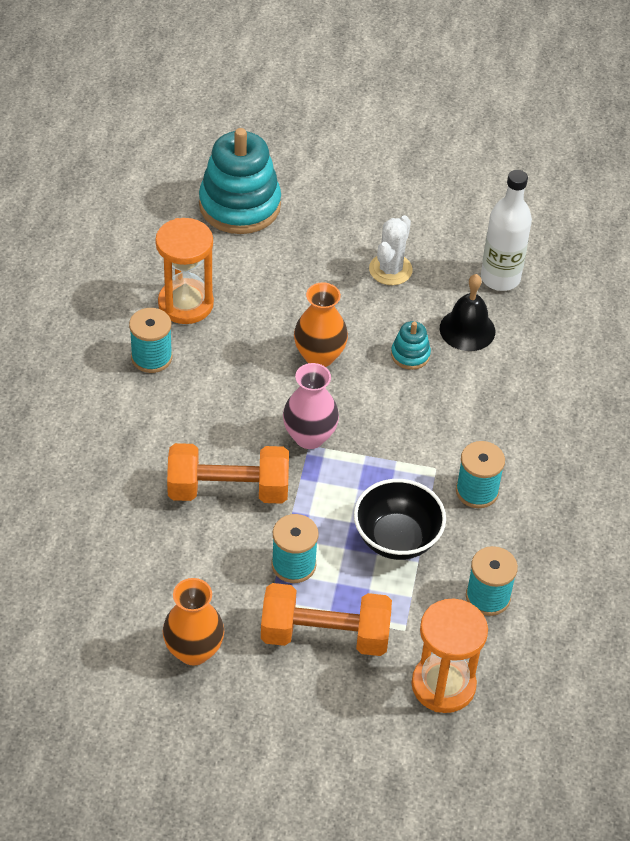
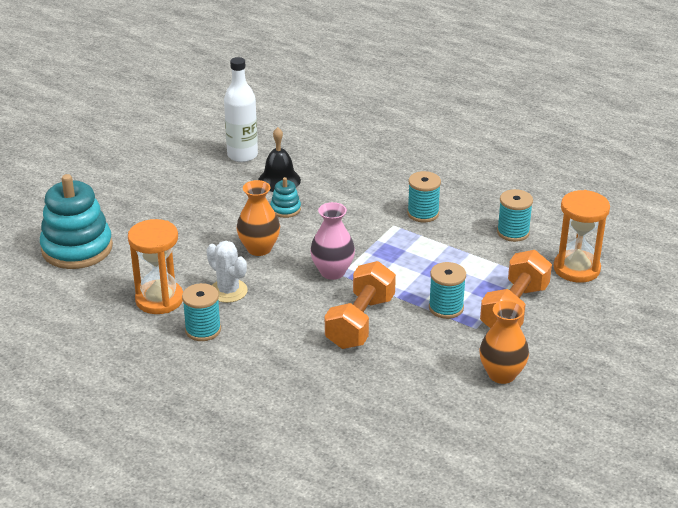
camera: 65 degrees left, 15 degrees down
black bowl [354,479,446,560] -> none
white cactus [369,215,413,285] -> white cactus moved to [207,241,248,303]

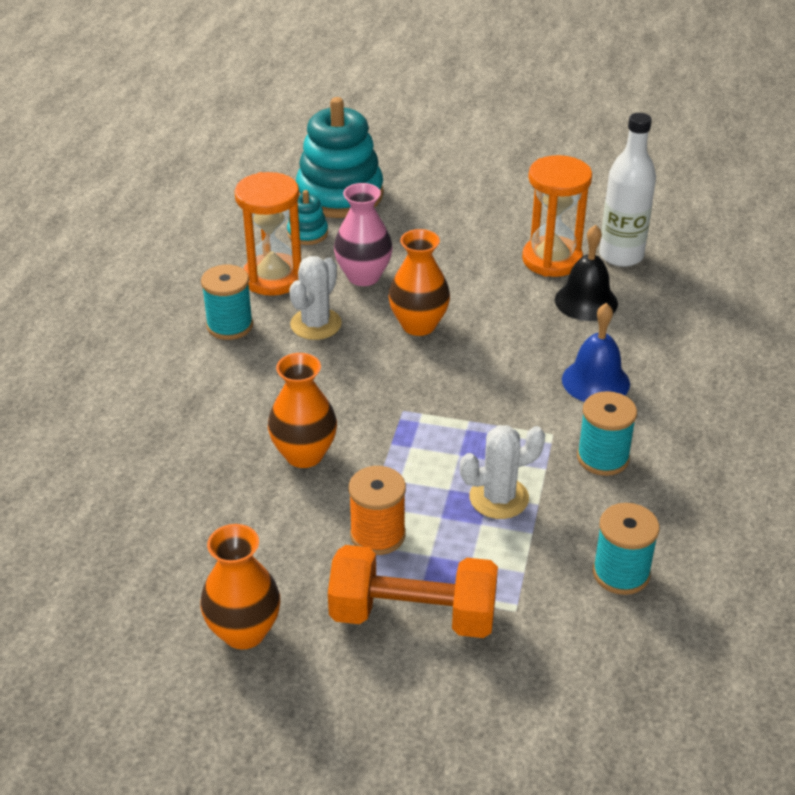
camera: 70 degrees right, 5 degrees up
turquoise stacking toy [270,177,301,218] -> turquoise stacking toy moved to [287,190,328,245]
pink vase [310,202,355,280] -> pink vase moved to [334,183,393,286]
orange dumbbell [325,261,396,349] -> orange vase [268,353,337,468]
turquoise spool [429,262,466,319] -> orange spool [349,466,406,555]
orange hourglass [553,190,610,283] -> orange hourglass moved to [522,155,592,277]
none -> white cactus [460,425,545,519]
none -> blue bell [562,303,630,402]

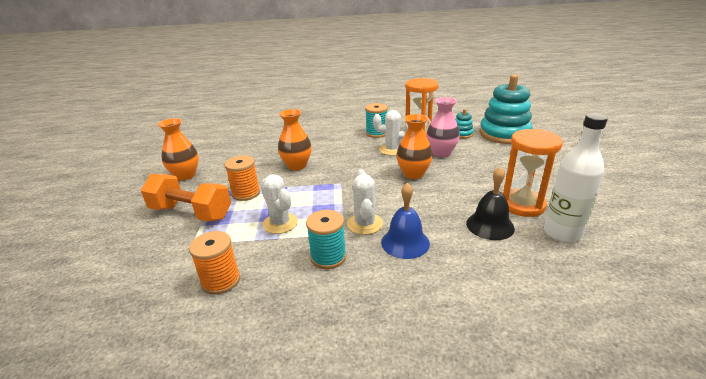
camera: 75 degrees right, 10 degrees down
orange dumbbell [328,545,498,638] -> orange dumbbell turned 60 degrees counterclockwise [141,174,231,222]
turquoise spool [593,503,659,595] -> orange spool [189,231,240,295]
none -> white cactus [347,169,383,235]

